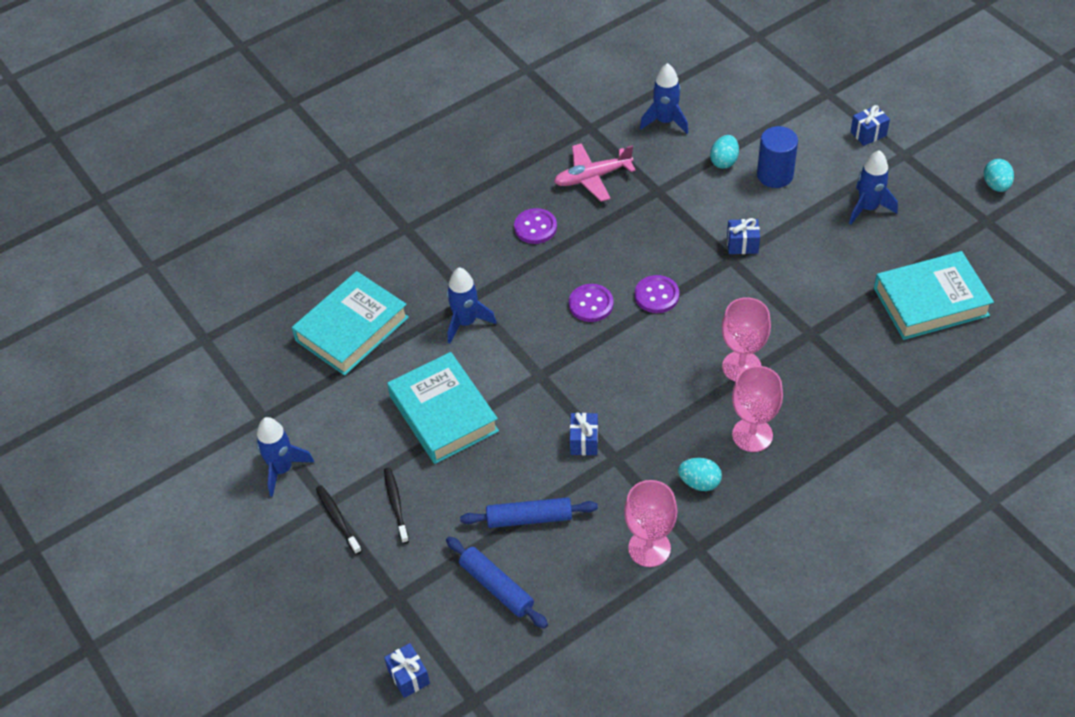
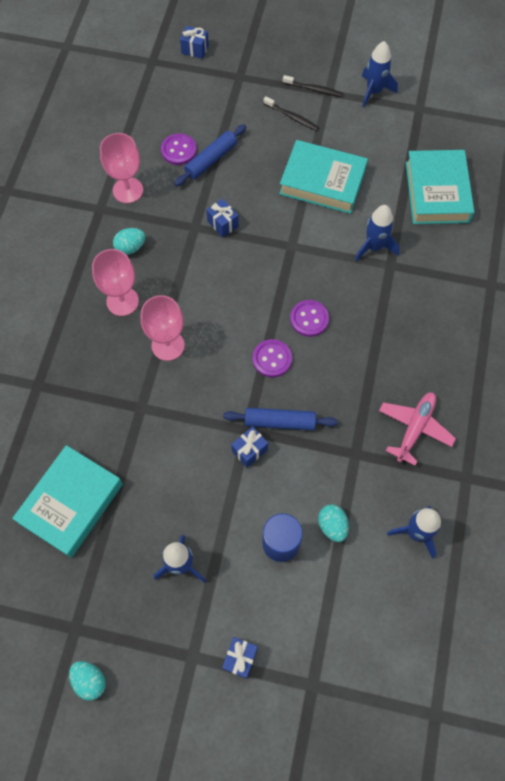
camera: 135 degrees right, 15 degrees up
blue rolling pin [446,536,548,629] -> blue rolling pin moved to [223,408,338,430]
purple button [514,208,557,244] -> purple button moved to [161,134,197,165]

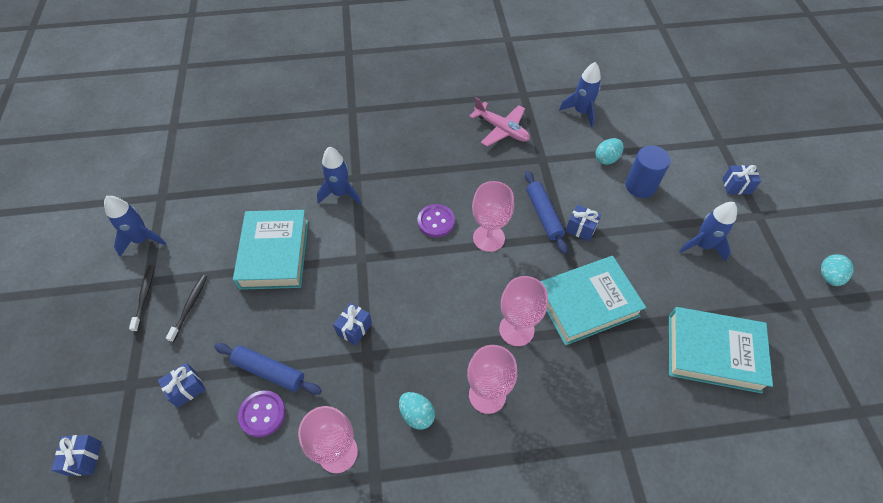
camera: 110 degrees left, 10 degrees down
purple button [253,339,292,377] -> pink goblet [472,181,514,252]
pink plane [379,392,456,466] -> pink plane turned 150 degrees counterclockwise [469,97,530,147]
turquoise book [406,150,475,224] -> turquoise book moved to [540,256,646,345]
none -> blue gift [158,363,206,408]

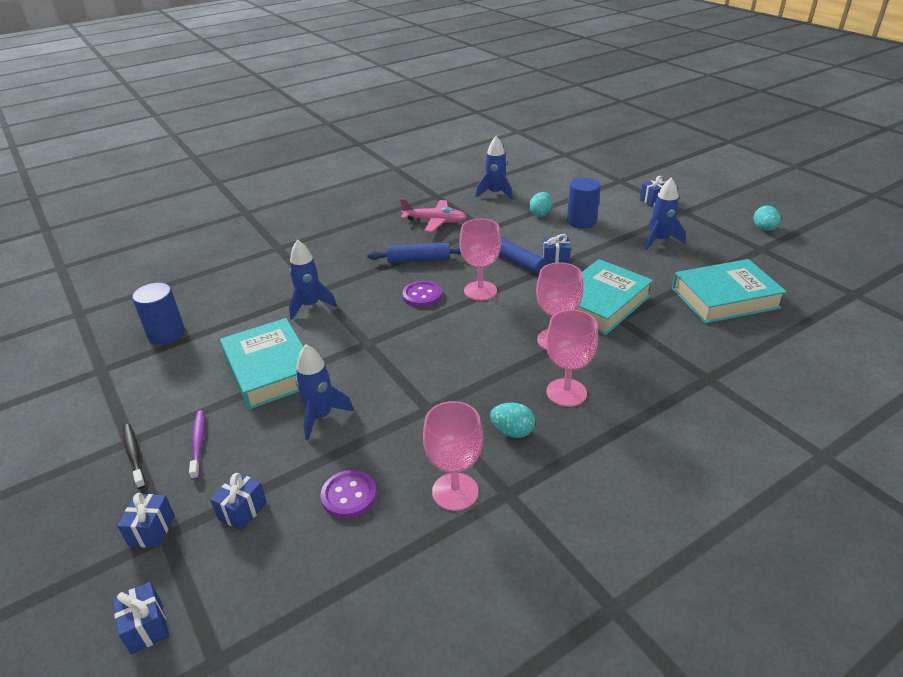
camera: 25 degrees left, 20 degrees down
blue rocket [104,196,167,256] -> blue rocket moved to [295,344,354,440]
black toothbrush [166,275,207,342] -> purple toothbrush [189,410,205,480]
blue rolling pin [214,343,322,395] -> blue rolling pin moved to [367,243,461,263]
blue gift [333,303,372,346] -> blue gift moved to [117,493,175,548]
none -> blue cylinder [132,283,185,345]

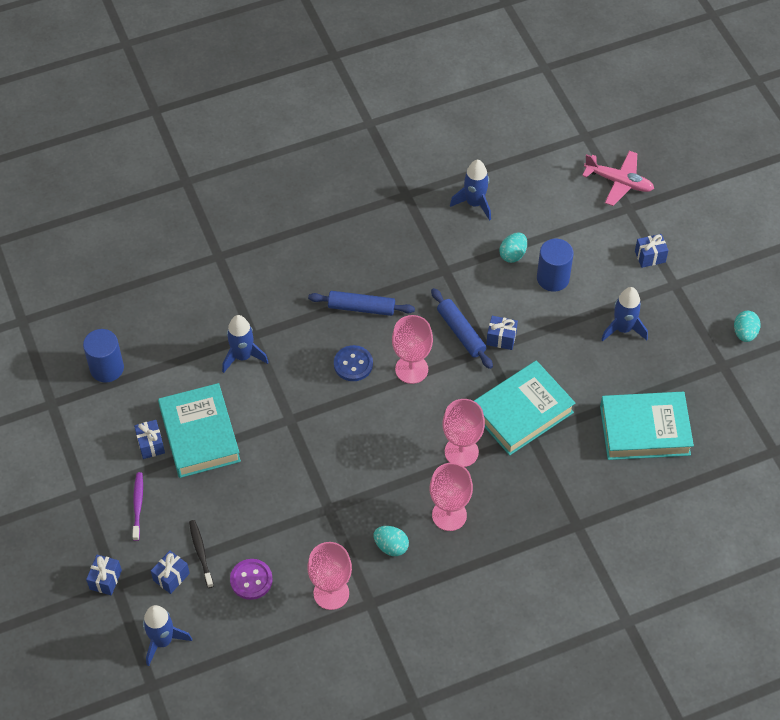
camera: 10 degrees right, 20 degrees up
blue gift [112,582,169,654] -> blue gift moved to [134,420,165,459]
black toothbrush [123,424,146,489] -> black toothbrush moved to [189,520,214,588]
blue rocket [295,344,354,440] -> blue rocket moved to [143,605,192,666]
pink plane [400,198,467,232] -> pink plane moved to [582,151,654,206]
purple button [402,281,442,307] -> blue button [334,345,373,381]

